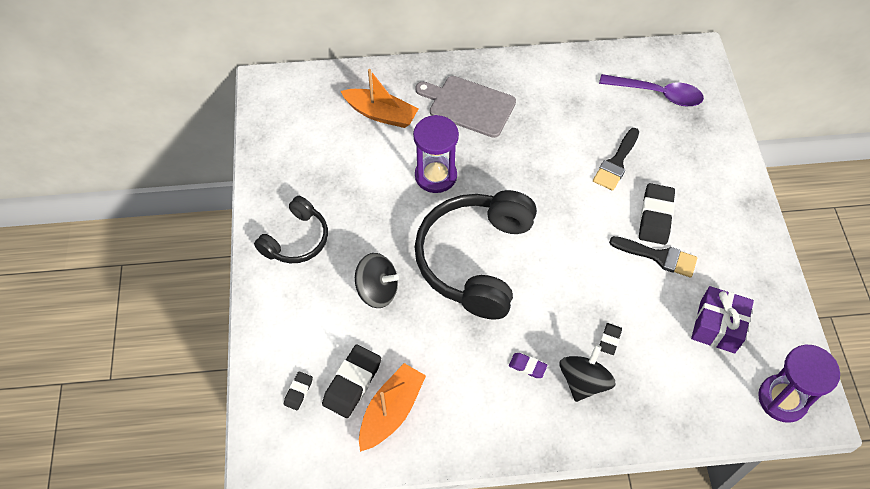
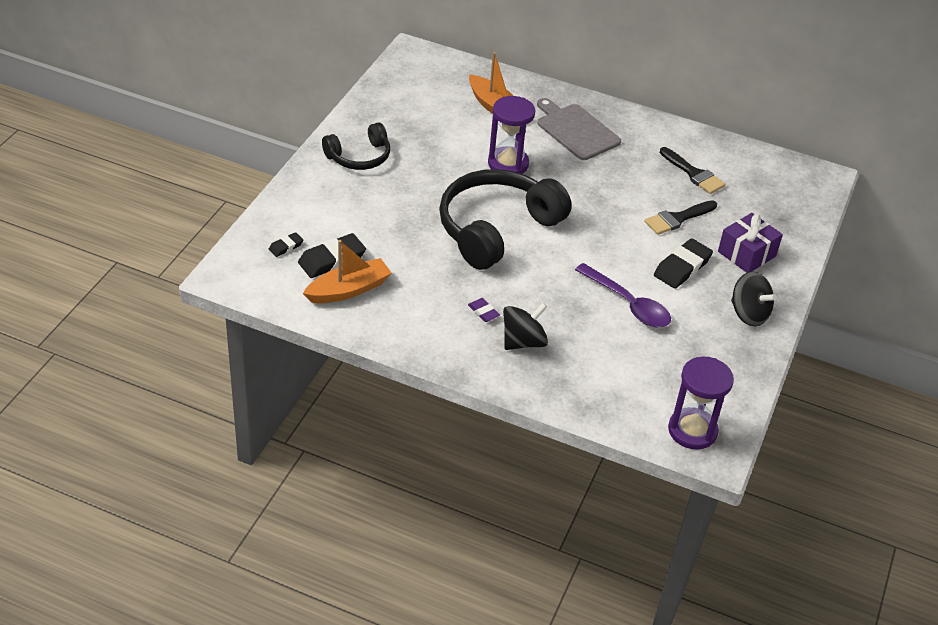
camera: 25 degrees right, 15 degrees down
black spinning top [355,253,399,308] -> black spinning top moved to [731,271,777,326]
purple spoon [599,74,704,106] -> purple spoon moved to [575,263,671,327]
black eraser [599,323,622,355] -> none
black brush [609,236,697,278] -> black brush moved to [660,147,725,194]
purple gift [691,286,754,353] -> purple gift moved to [718,213,783,273]

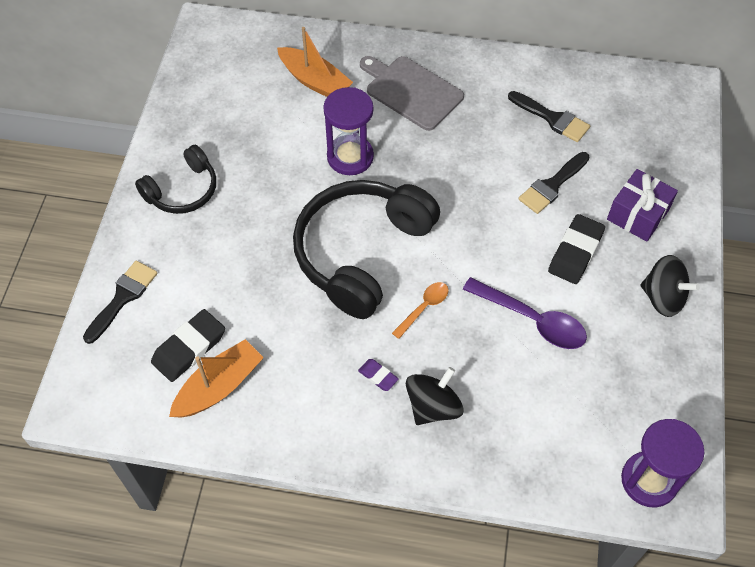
camera: 10 degrees left, 15 degrees up
black eraser [269,232,303,257] -> none
none -> black brush [83,260,157,344]
none -> orange spoon [392,282,449,339]

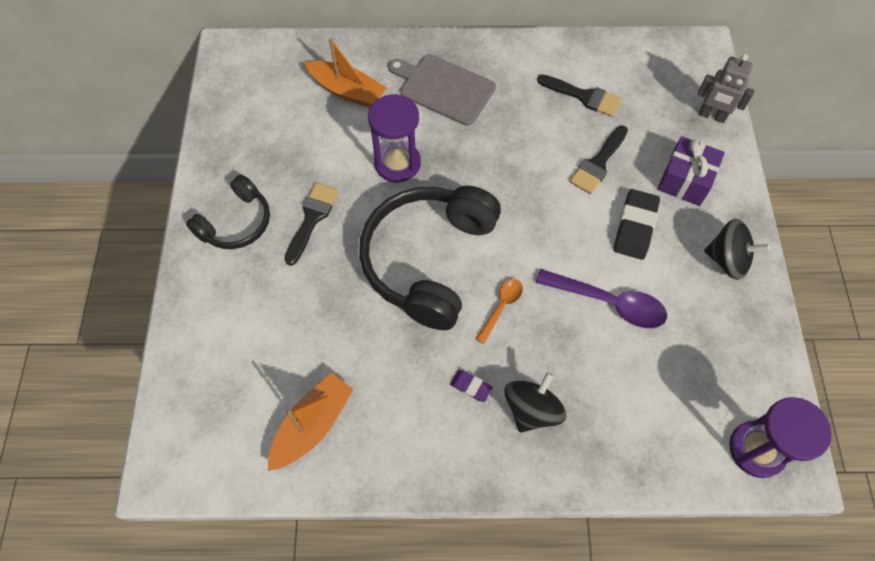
camera: 10 degrees left, 5 degrees up
black brush [83,260,157,344] -> black brush moved to [284,183,339,266]
black eraser [151,309,225,382] -> none
none -> grey robot [697,54,754,123]

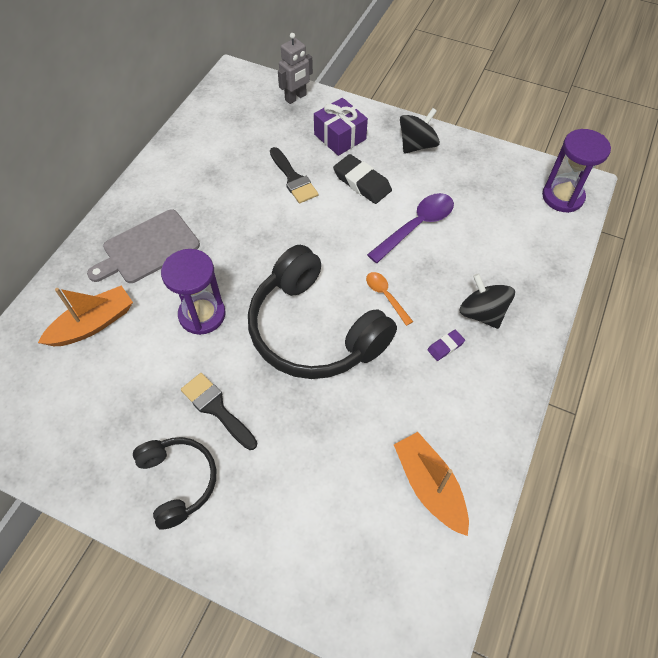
camera: 65 degrees left, 5 degrees down
black brush [537,74,622,117] -> none

